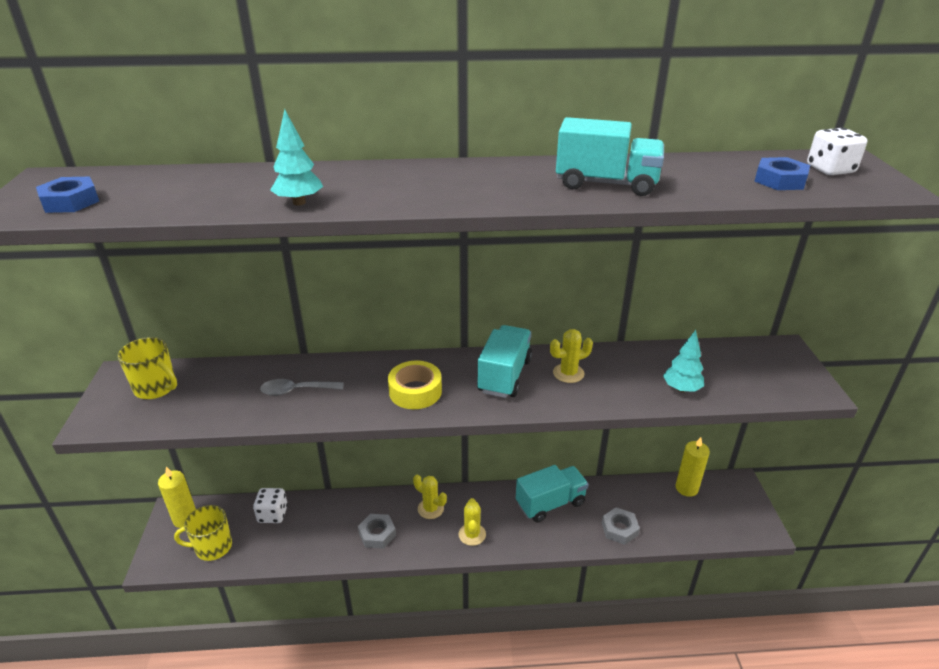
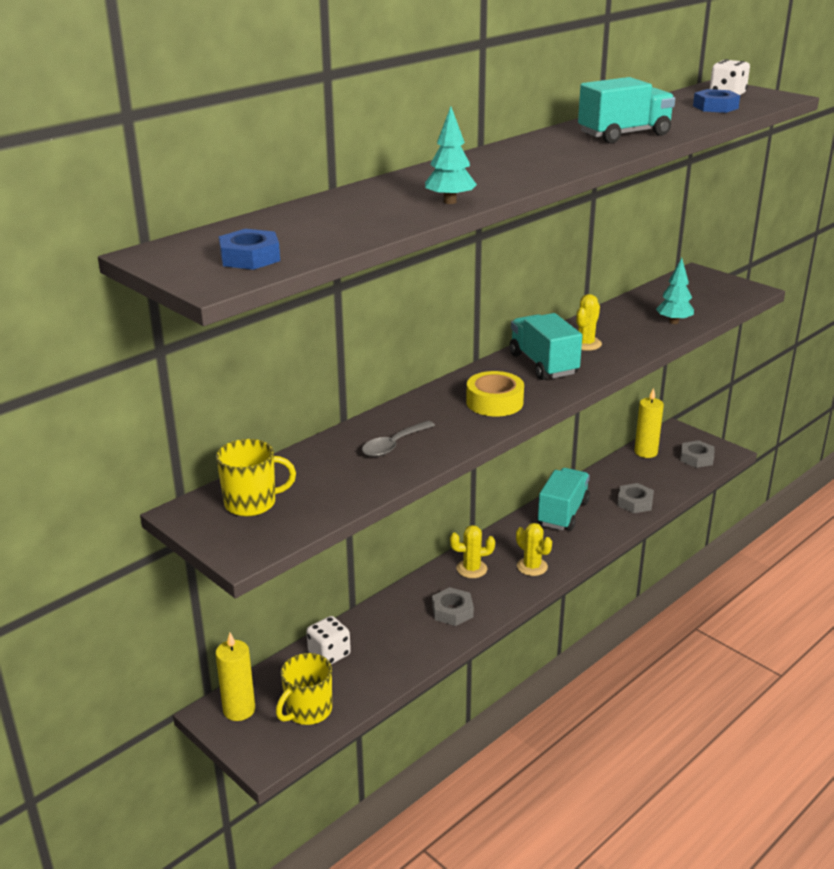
camera: 40 degrees left, 5 degrees down
none -> grey nut [681,440,714,468]

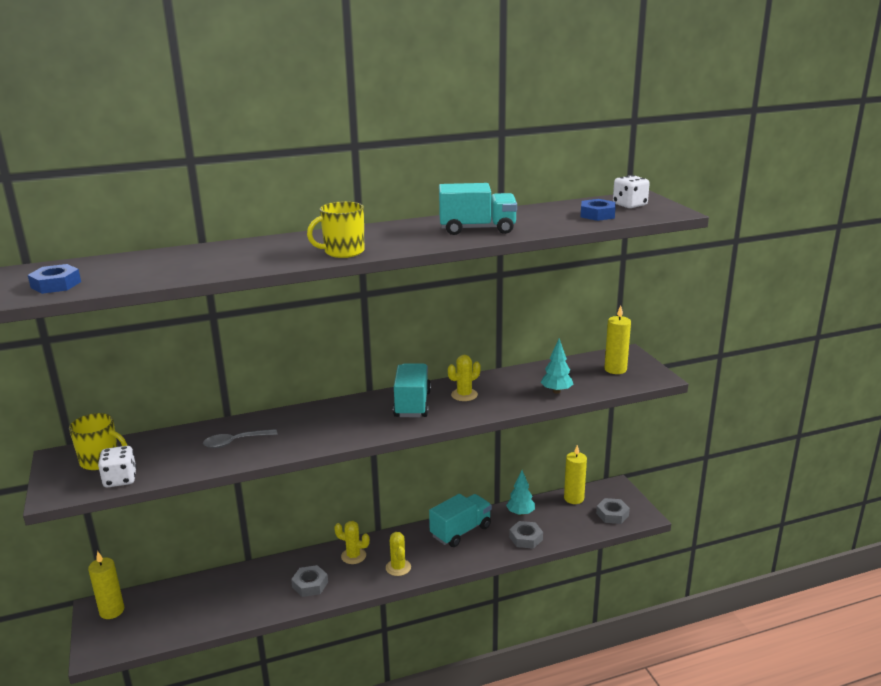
camera: 25 degrees right, 5 degrees down
yellow mug [276,653,332,725] -> yellow mug moved to [307,201,364,258]
white dice [306,616,351,664] -> white dice moved to [98,446,137,487]
turquoise tree [425,106,477,204] -> turquoise tree moved to [506,470,535,516]
yellow tape [466,371,524,416] -> none
none -> yellow candle [604,306,631,374]

